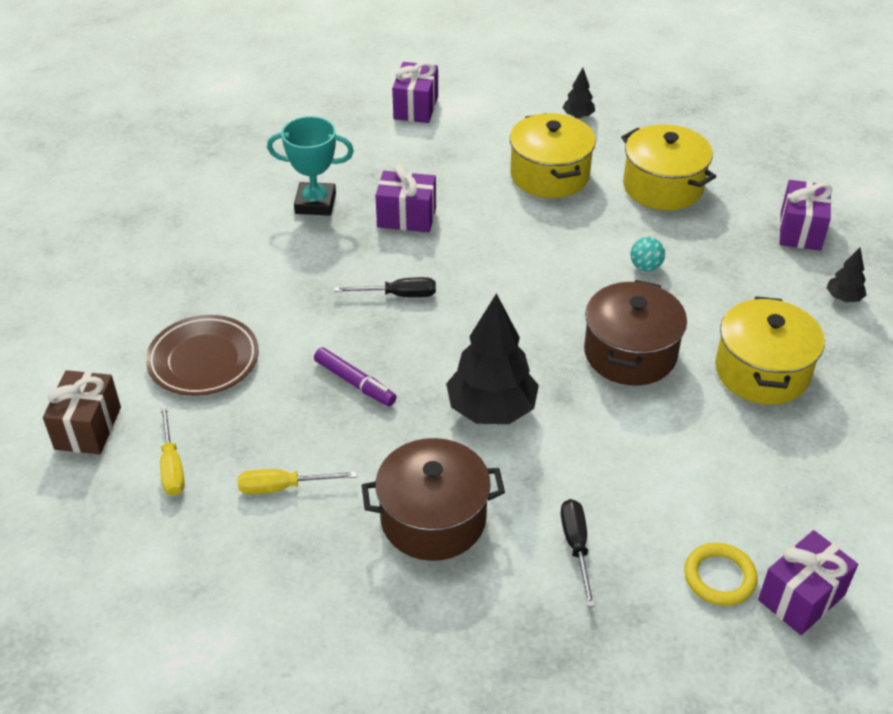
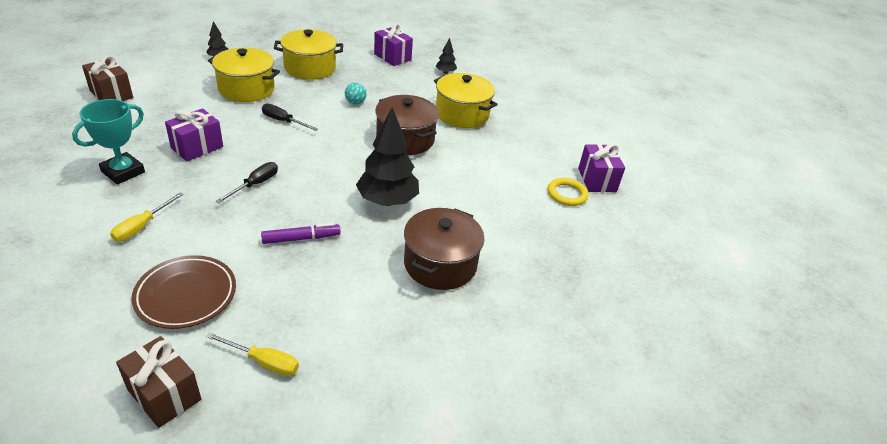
camera: 60 degrees left, 5 degrees down
yellow screwdriver [238,469,357,494] -> yellow screwdriver moved to [110,193,184,241]
purple gift [392,62,438,123] -> brown gift [82,55,133,101]
black screwdriver [561,499,595,607] -> black screwdriver moved to [262,104,318,131]

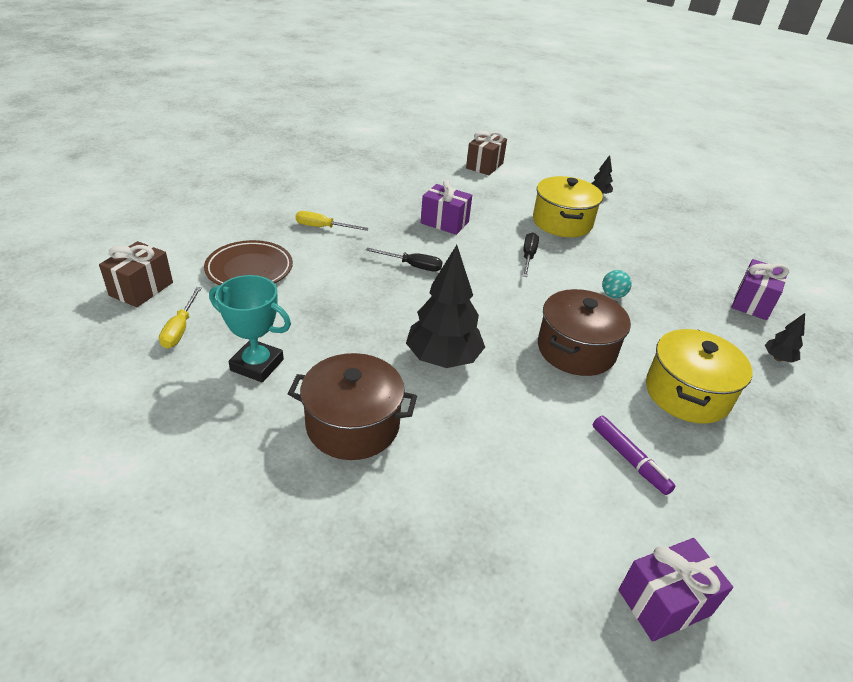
camera: 75 degrees right, 0 degrees up
turquoise trophy [72,99,145,185] -> turquoise trophy moved to [209,275,291,382]
purple marker [261,223,341,244] -> purple marker moved to [593,416,675,495]
yellow pot [274,29,343,80] -> none
yellow ring [547,178,588,206] -> none

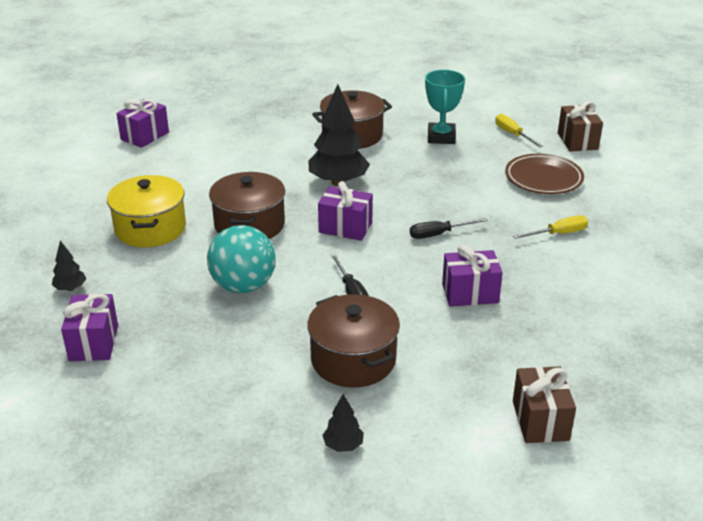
camera: 150 degrees right, 5 degrees down
turquoise trophy [209,275,291,382] -> turquoise trophy turned 75 degrees counterclockwise [425,70,465,144]
yellow pot [533,176,603,237] -> brown pot [307,294,400,387]
purple marker [593,416,675,495] -> none
turquoise ball [602,270,632,298] -> turquoise ball [207,225,276,293], size x2.20
none -> purple gift [318,181,373,241]

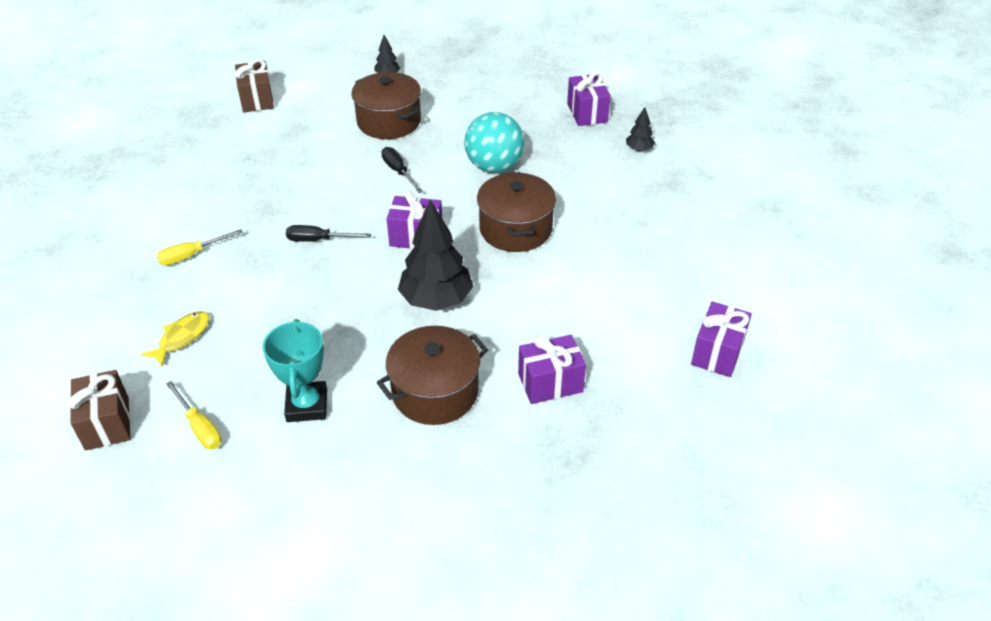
camera: 170 degrees right, 10 degrees up
yellow pot [107,175,186,247] -> none
black screwdriver [410,218,488,239] -> black screwdriver turned 150 degrees counterclockwise [286,225,371,242]
purple gift [442,245,503,307] -> purple gift moved to [518,335,586,404]
brown plate [505,154,584,194] -> yellow fish [141,311,209,366]

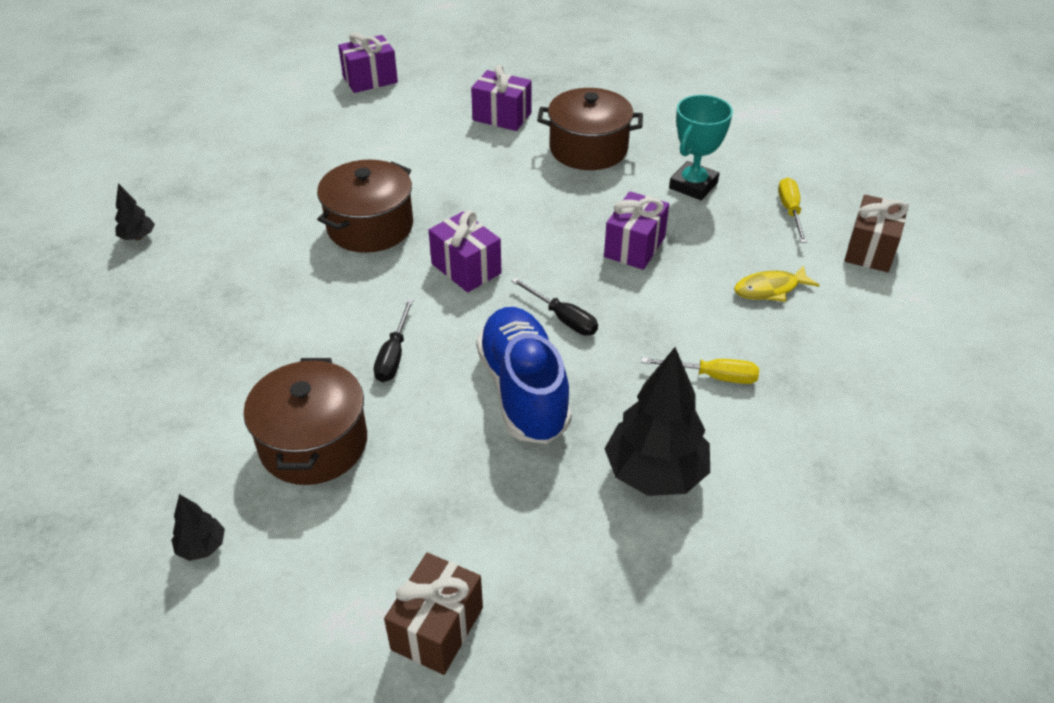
camera: 140 degrees left, 0 degrees up
black tree [398,200,474,311] -> black tree moved to [604,347,710,496]
turquoise ball [464,112,524,173] -> none
purple gift [567,72,611,126] -> purple gift moved to [604,191,669,270]
none -> blue shoe [476,307,572,444]

